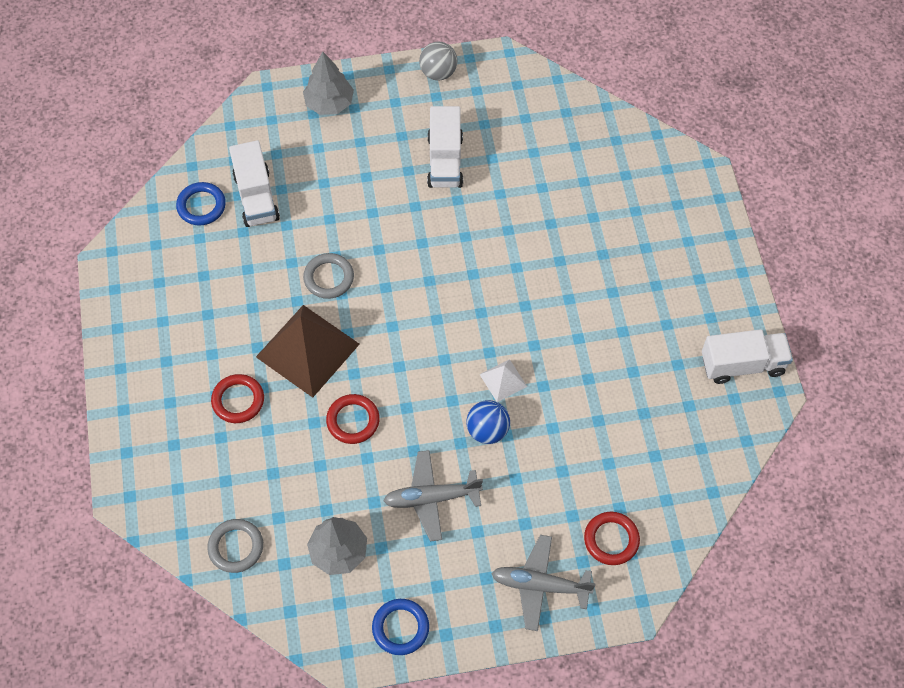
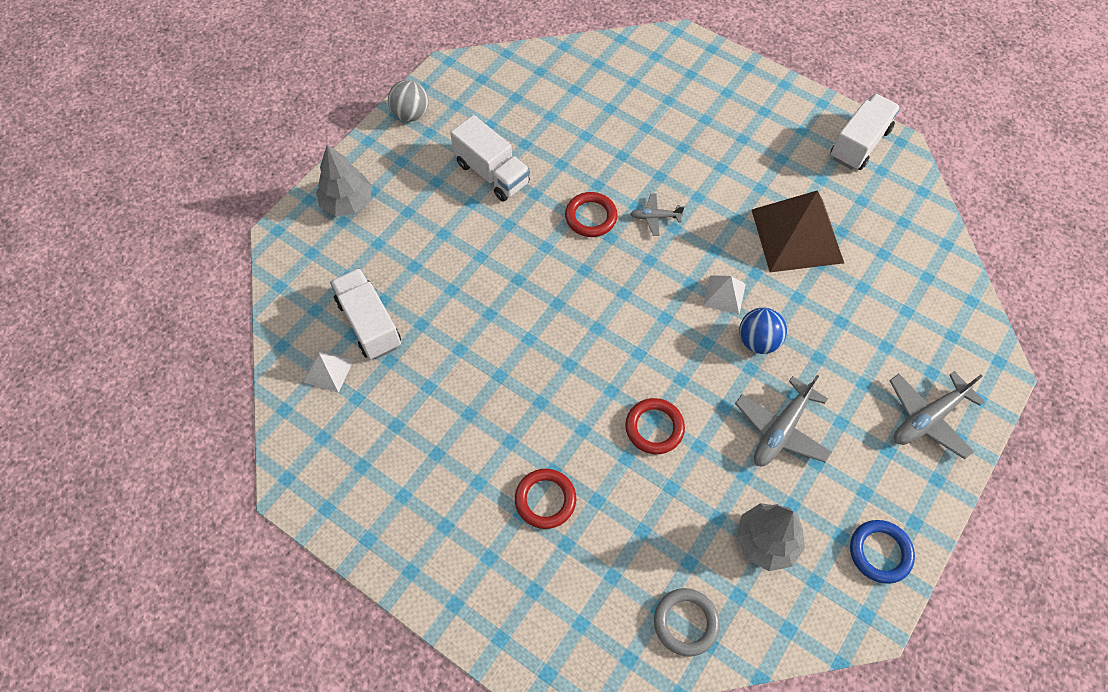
camera: 45 degrees left, 0 degrees up
blue ring [176,182,226,226] -> white pyramid [304,350,354,393]
white truck [229,140,280,227] -> white truck turned 150 degrees counterclockwise [330,268,401,359]
brown pyramid [256,305,360,398] -> brown pyramid moved to [752,190,844,272]
grey ring [303,253,354,299] -> none
red ring [584,512,640,565] -> red ring moved to [565,192,618,237]
none -> grey plane [631,194,684,236]

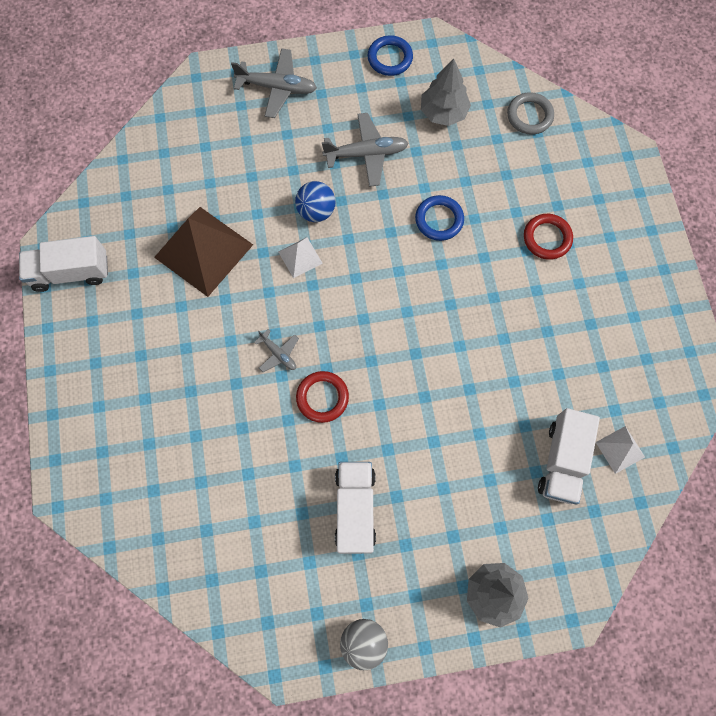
camera: 135 degrees left, 10 degrees up
red ring [625,398,685,454] -> blue ring [415,195,464,241]

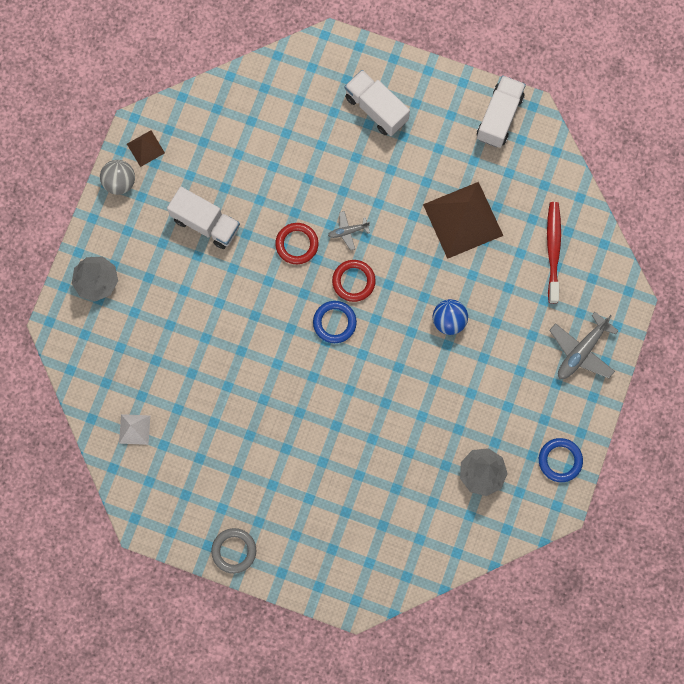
camera: 120 degrees right, 5 degrees up
white pyramid [279,237,323,278] -> none
grey plane [322,113,409,187] -> none
blue ring [415,195,464,241] -> blue ring moved to [313,301,357,343]
grey ring [507,92,554,135] -> grey ring moved to [211,528,256,574]
red ring [524,214,573,260] -> red ring moved to [332,260,376,302]
white truck [538,408,600,505] -> white truck moved to [345,70,410,136]
none -> brown pyramid [127,130,165,167]
none -> red toothbrush [547,202,561,303]

